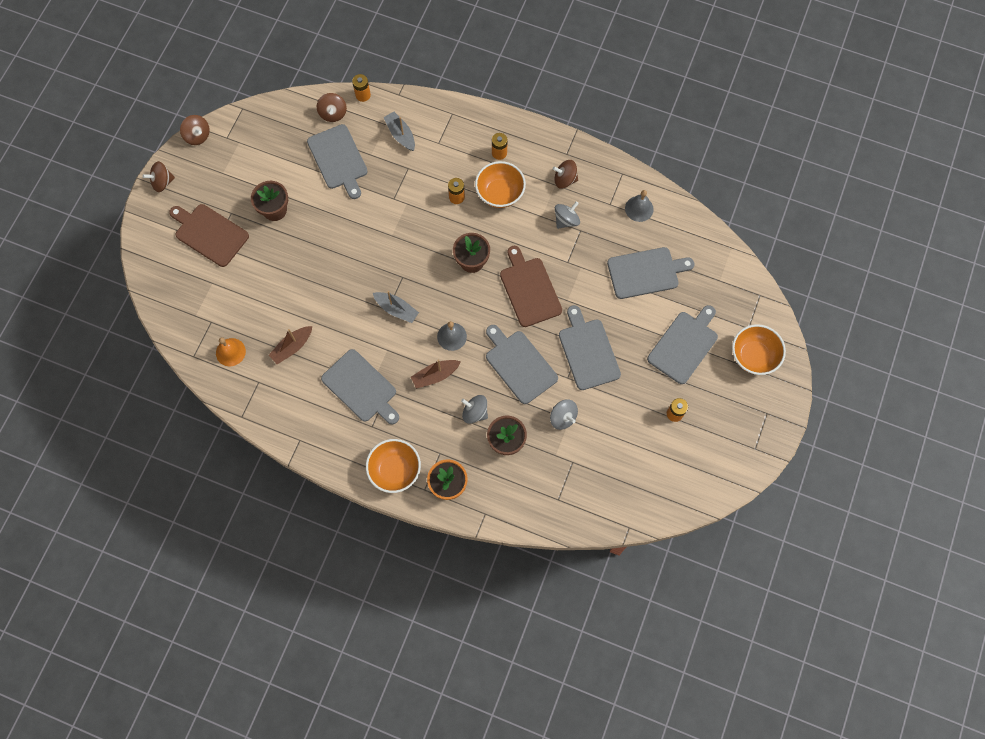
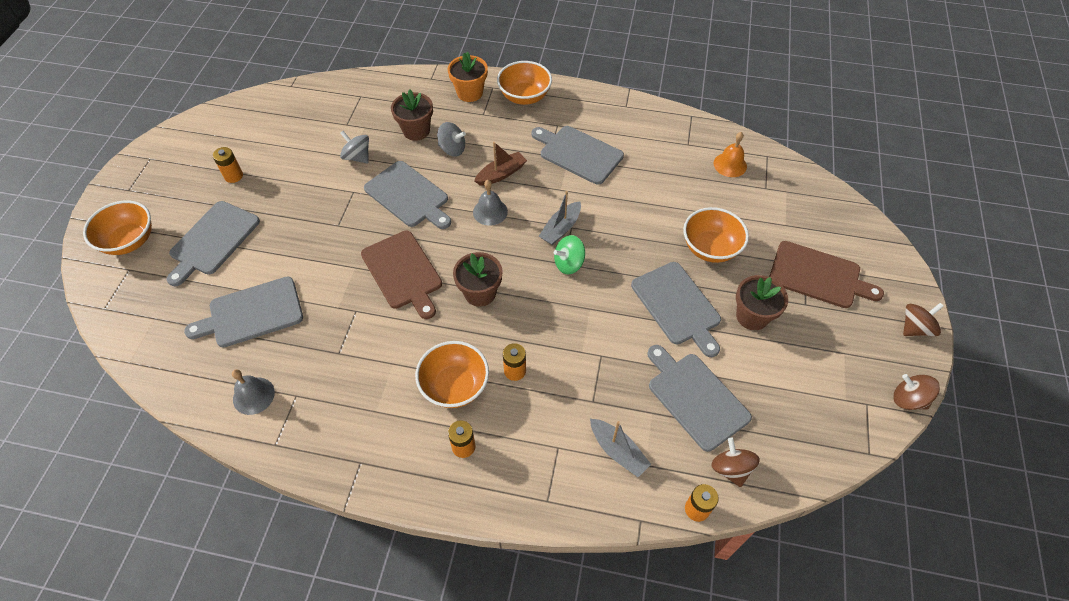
camera: 170 degrees right, 15 degrees down
brown boat [269,326,312,364] -> none
grey boat [373,291,419,323] -> grey boat turned 75 degrees counterclockwise [539,191,581,245]
brown spinning top [552,160,578,188] -> none
grey spinning top [555,201,580,229] -> none
grey cutting board [559,305,621,390] -> grey cutting board moved to [631,262,721,357]
none -> green spinning top [554,235,585,274]
none -> orange bowl [683,207,749,263]

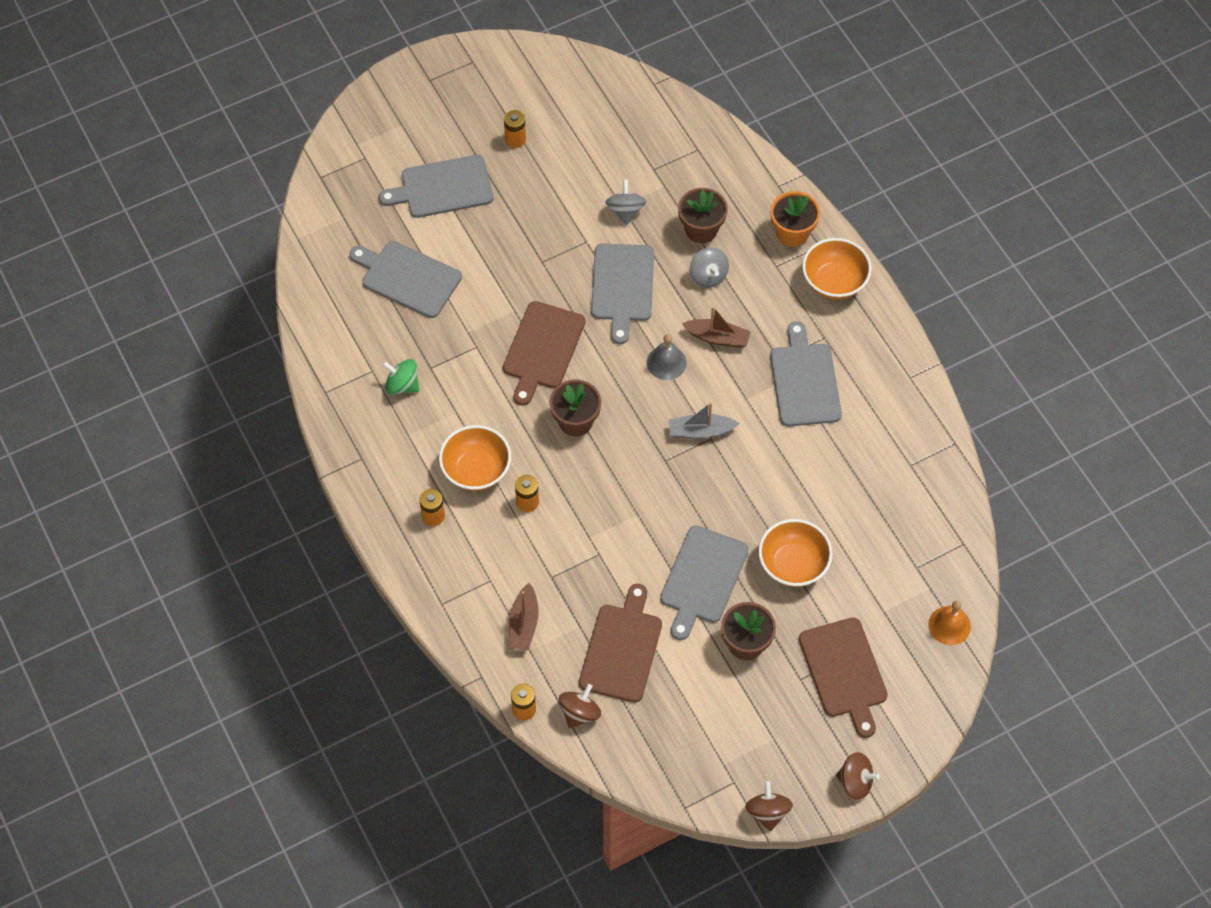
camera: 50 degrees right, 5 degrees up
orange bowl [83,200,152,255] -> none
grey bell [232,369,275,415] -> none
green spinning top [554,235,585,274] -> green spinning top moved to [382,359,419,395]
grey boat [590,419,651,477] -> brown boat [509,583,539,651]
grey cutting board [647,345,752,452] -> brown cutting board [579,584,662,703]
orange bell [714,132,747,177] -> orange bell moved to [928,601,971,645]

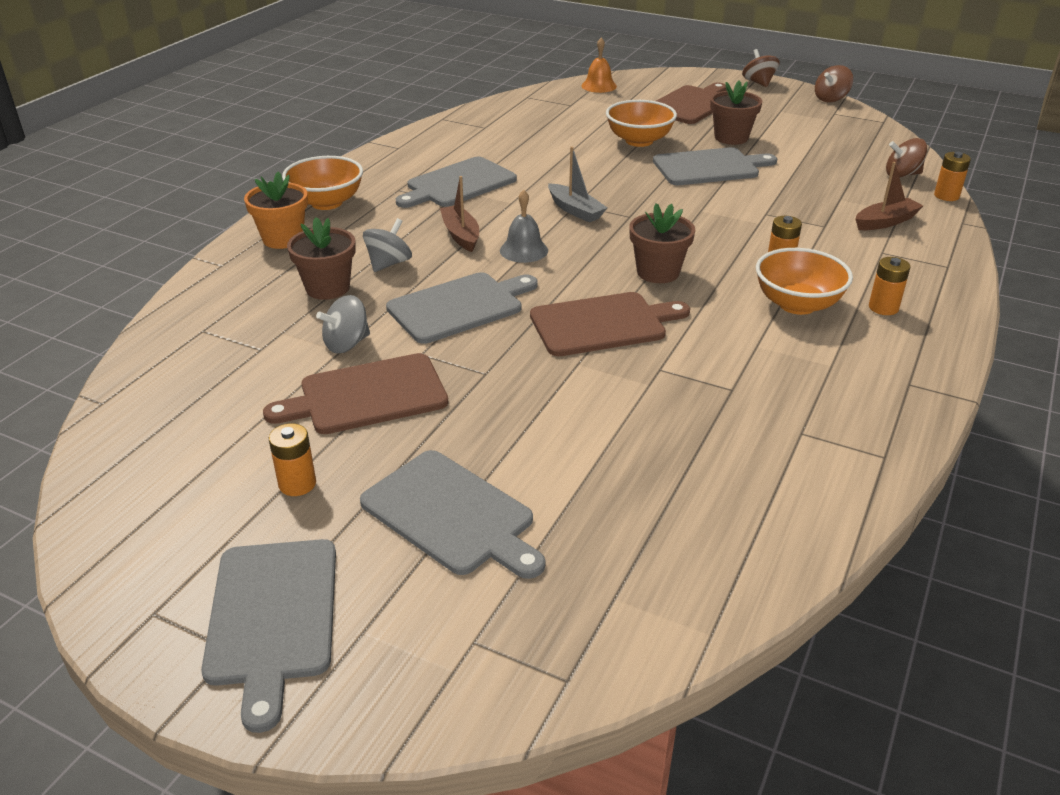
camera: 125 degrees left, 25 degrees down
grey cutting board [350,241,462,318] -> grey cutting board moved to [201,539,336,733]
green spinning top [382,359,419,395] -> none
brown cutting board [579,584,662,703] -> brown cutting board moved to [263,353,449,434]

